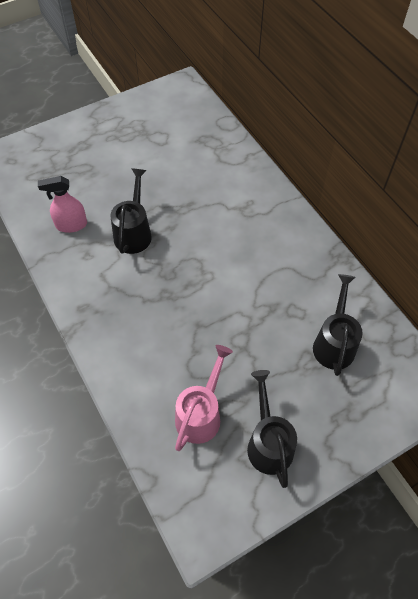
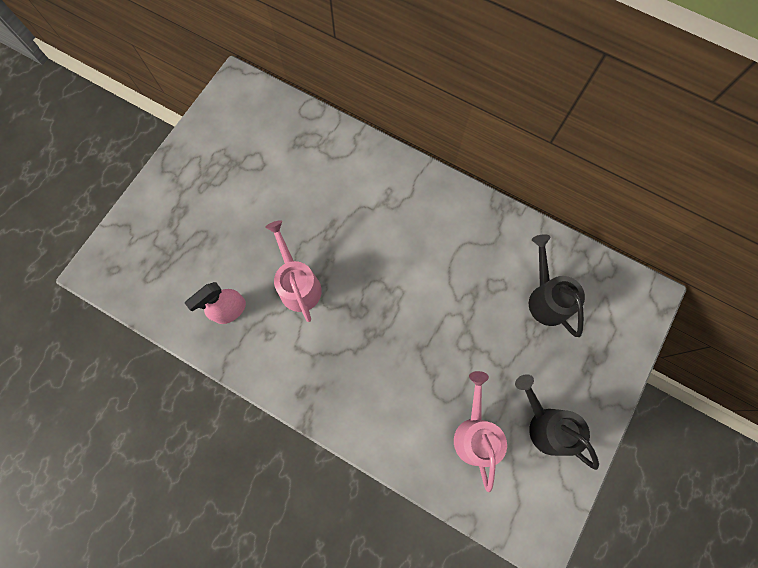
camera: 30 degrees left, 15 degrees up
black watering can [110,168,152,254] -> pink watering can [265,220,322,322]

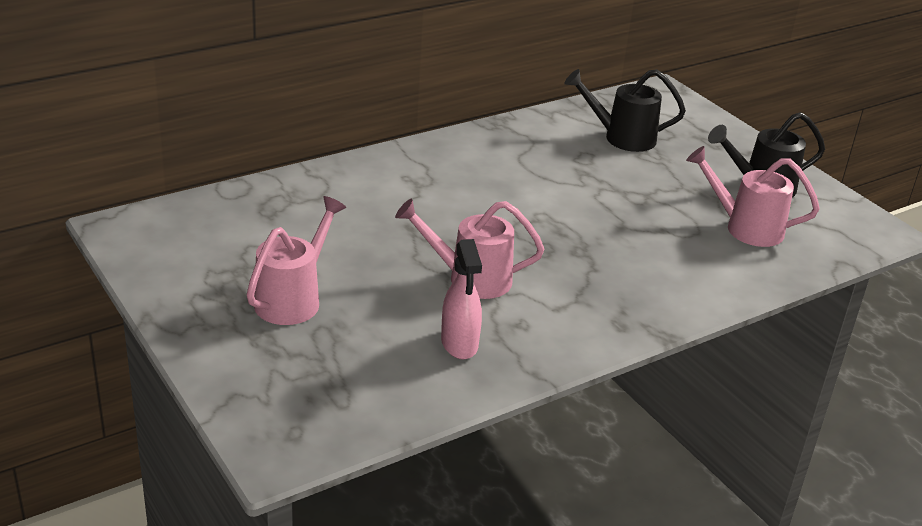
camera: 65 degrees left, 40 degrees down
none -> pink watering can [246,196,346,325]

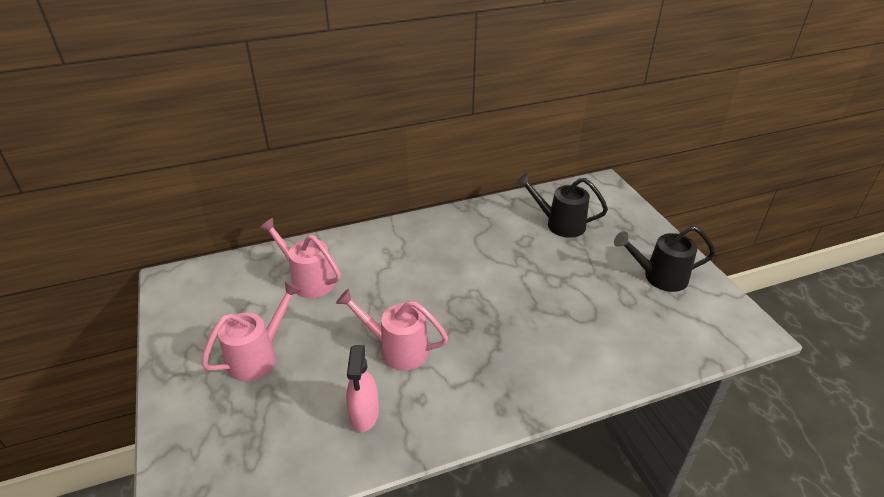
camera: 15 degrees right, 5 degrees up
pink watering can [686,146,820,247] -> pink watering can moved to [259,218,341,298]

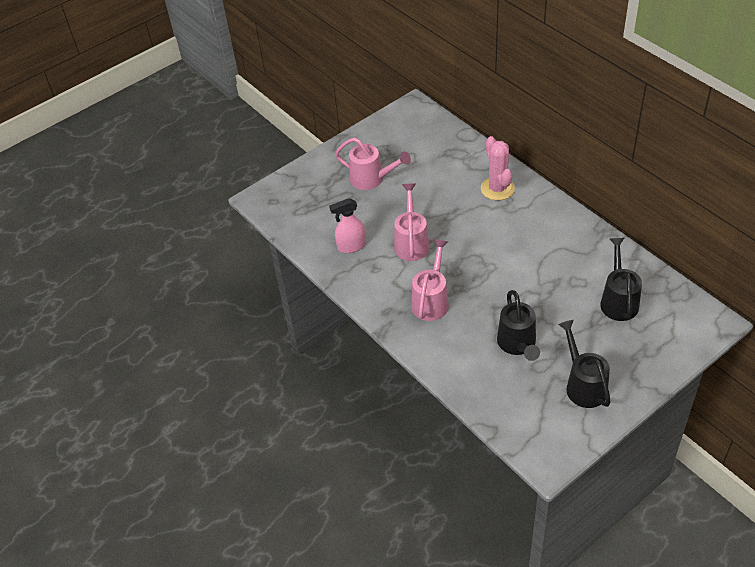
camera: 75 degrees right, 10 degrees up
pink watering can [259,218,341,298] -> pink watering can moved to [411,239,449,321]
none -> pink cactus [481,136,515,200]
none -> black watering can [497,290,540,361]

